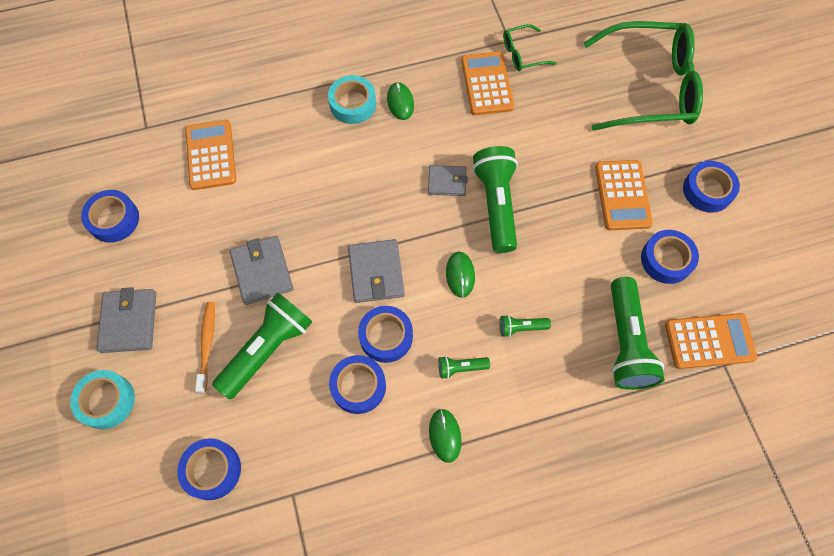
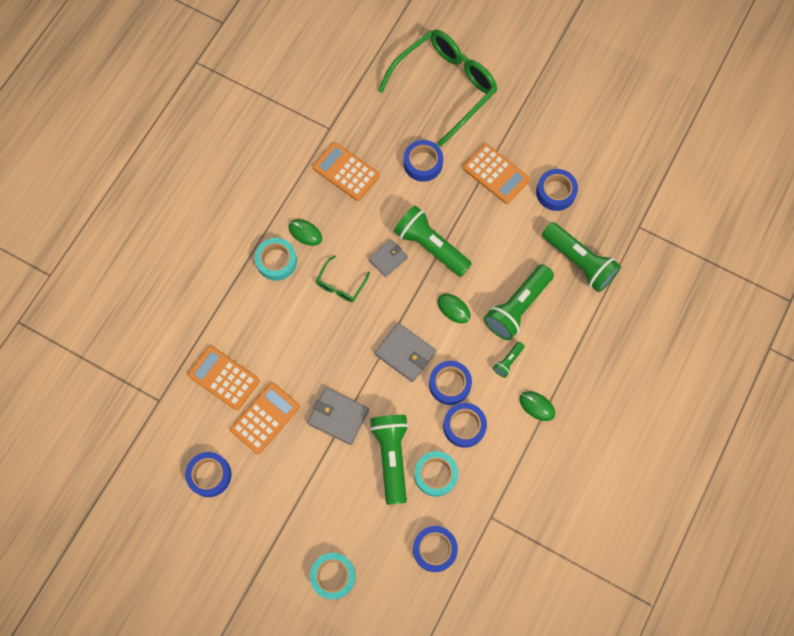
camera: 45 degrees left, 5 degrees up
grey wallet [97,287,156,353] -> none
orange toothbrush [195,302,215,393] -> none
green flashlight [500,315,551,337] -> green flashlight [484,264,554,340], size x2.19
green glasses [503,24,557,71] -> green glasses moved to [316,255,370,302]
orange calculator [665,313,757,369] -> orange calculator moved to [230,382,300,454]
blue tape [683,161,740,213] -> blue tape moved to [404,140,443,182]
none -> turquoise tape [414,451,458,497]

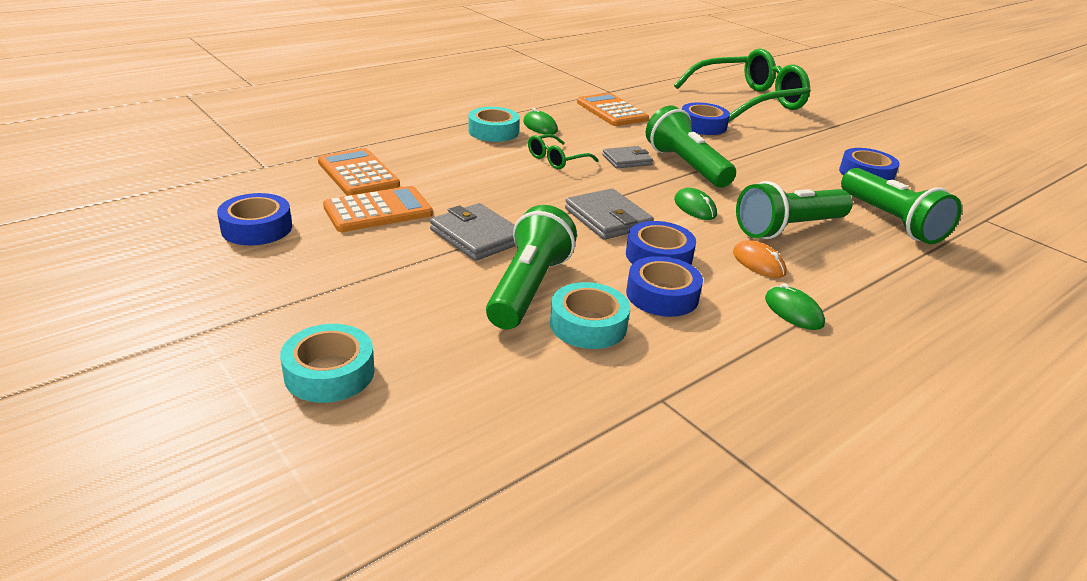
camera: 20 degrees right, 40 degrees down
blue tape [413,526,458,572] -> none
orange calculator [463,143,530,204] -> none
green flashlight [493,342,525,378] -> orange mouse [733,240,787,278]

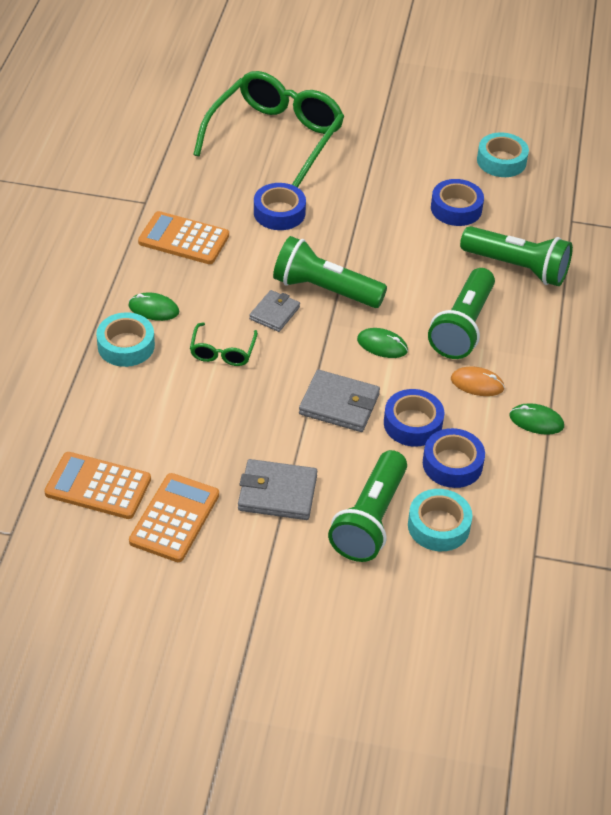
camera: 40 degrees left, 15 degrees up
blue tape [217,193,292,245] -> none
turquoise tape [280,324,375,403] -> turquoise tape moved to [477,132,529,177]
green flashlight [486,205,577,329] -> green flashlight turned 135 degrees counterclockwise [328,450,407,562]

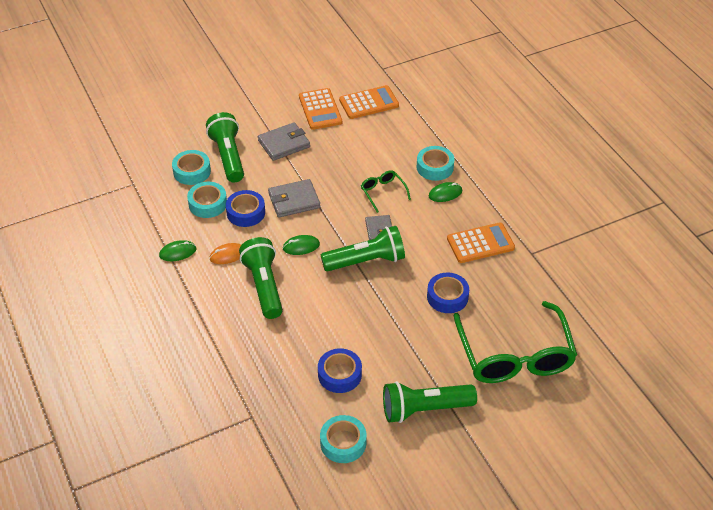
camera: 145 degrees right, 0 degrees up
blue tape [423,428,485,488] -> turquoise tape [187,182,227,218]
green flashlight [460,226,573,286] -> green flashlight moved to [383,381,477,423]

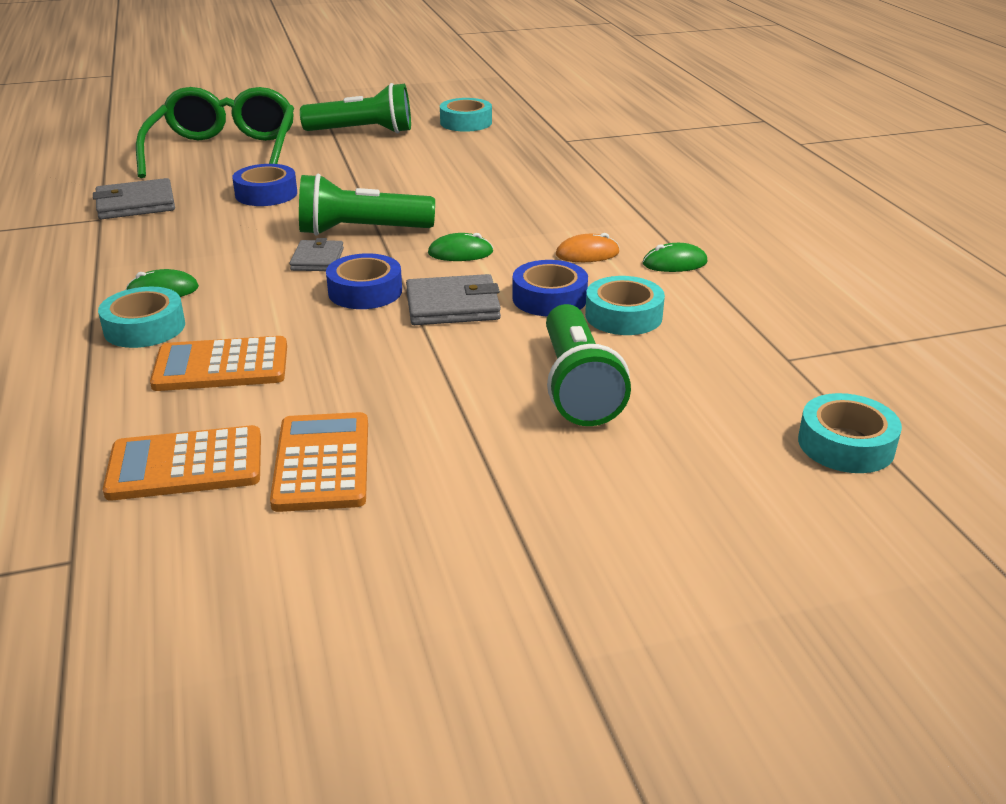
camera: 170 degrees left, 15 degrees down
turquoise tape [172,150,211,185] -> turquoise tape moved to [798,393,902,473]
green flashlight [239,237,283,319] -> none
grey wallet [258,122,310,161] -> grey wallet moved to [93,178,175,219]
blue tape [318,348,362,393] -> blue tape moved to [326,253,402,309]
green glasses [361,170,411,213] -> none
orange calculator [447,223,515,263] -> orange calculator moved to [150,336,287,391]

